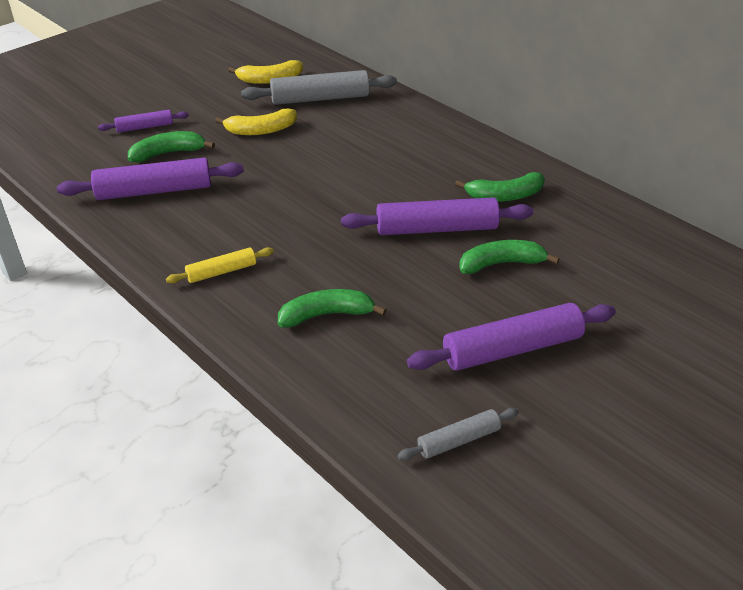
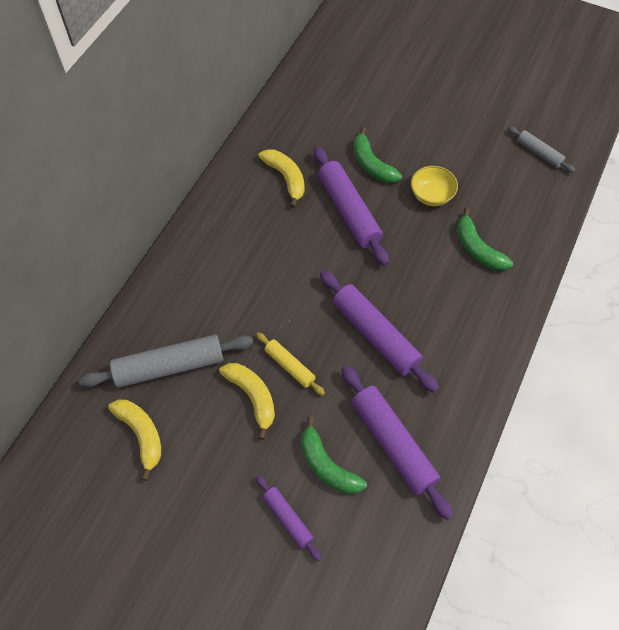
camera: 110 degrees left, 20 degrees up
yellow rolling pin [166,247,274,283] -> yellow rolling pin moved to [256,332,325,396]
grey rolling pin [241,70,397,105] -> grey rolling pin turned 75 degrees counterclockwise [79,335,253,388]
purple rolling pin [407,303,616,371] -> purple rolling pin moved to [320,270,439,393]
green banana [455,172,545,202] -> yellow banana [258,149,305,208]
none -> yellow bowl [411,166,458,206]

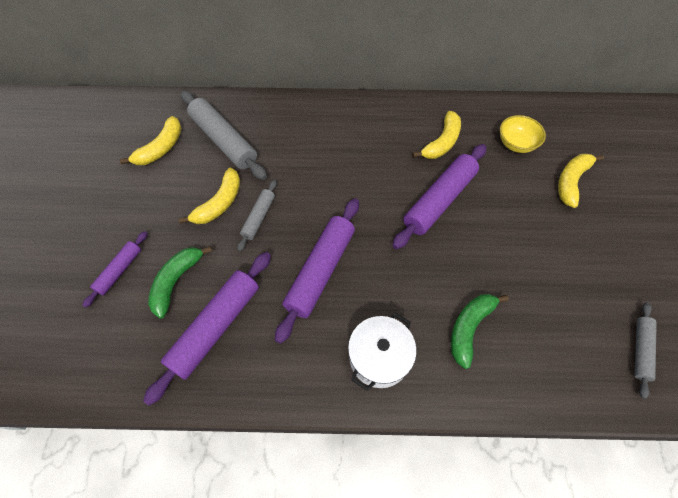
camera: 65 degrees right, 0 degrees up
yellow rolling pin [256,332,325,396] -> grey rolling pin [237,180,277,251]
green banana [353,127,402,183] -> none
yellow bowl [411,166,458,206] -> yellow bowl moved to [500,115,546,153]
none -> white pot [348,313,417,391]
none -> yellow banana [558,154,604,208]

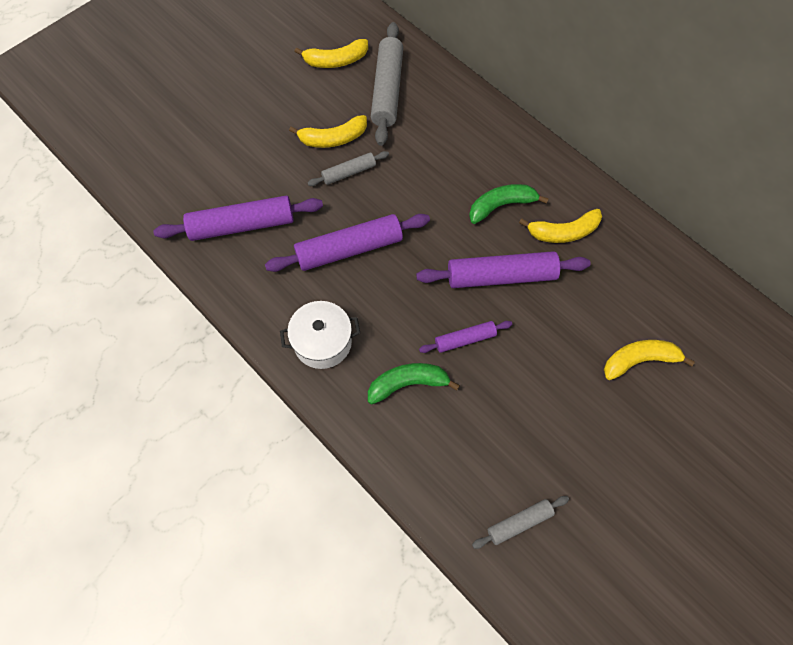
camera: 45 degrees right, 5 degrees up
purple rolling pin [82,231,147,308] -> purple rolling pin moved to [419,321,512,353]
green banana [148,246,212,319] -> green banana moved to [469,184,549,224]
yellow bowl [500,115,546,153] -> none

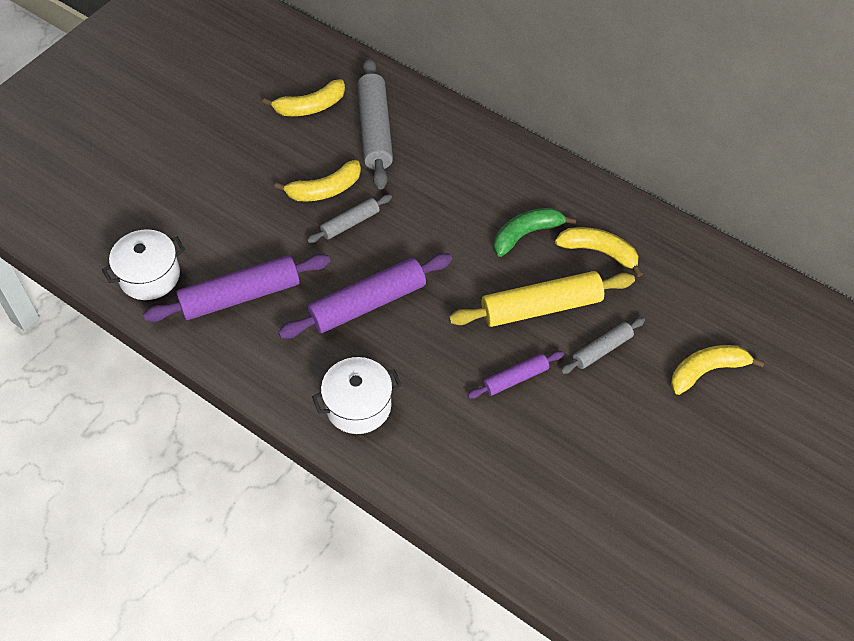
camera: 10 degrees left, 10 degrees down
green banana [368,363,460,404] -> none
purple rolling pin [416,251,590,288] -> yellow rolling pin [449,271,635,327]
grey rolling pin [472,496,569,549] -> grey rolling pin moved to [561,317,645,374]
yellow banana [519,209,602,243] -> yellow banana turned 135 degrees counterclockwise [555,227,643,277]
none -> white pot [102,229,185,300]

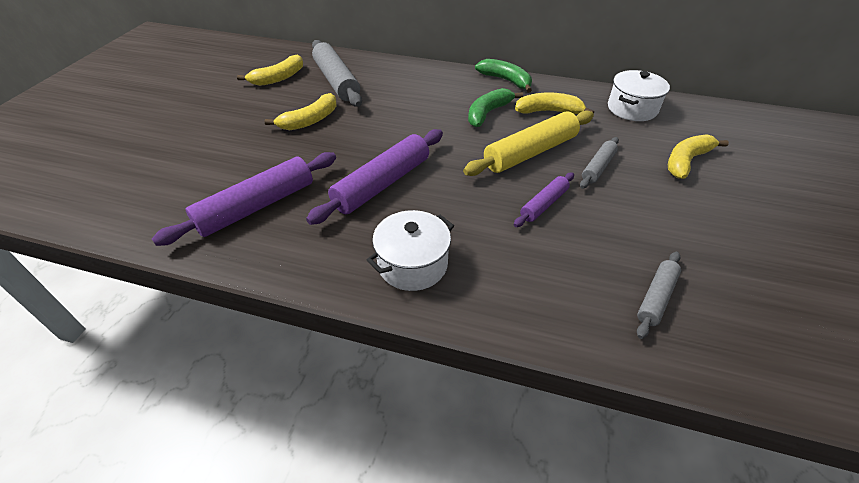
camera: 20 degrees left, 10 degrees down
white pot [102,229,185,300] -> white pot moved to [608,70,670,121]
grey rolling pin [307,195,392,243] -> grey rolling pin moved to [637,252,681,339]
none -> green banana [475,59,532,93]

